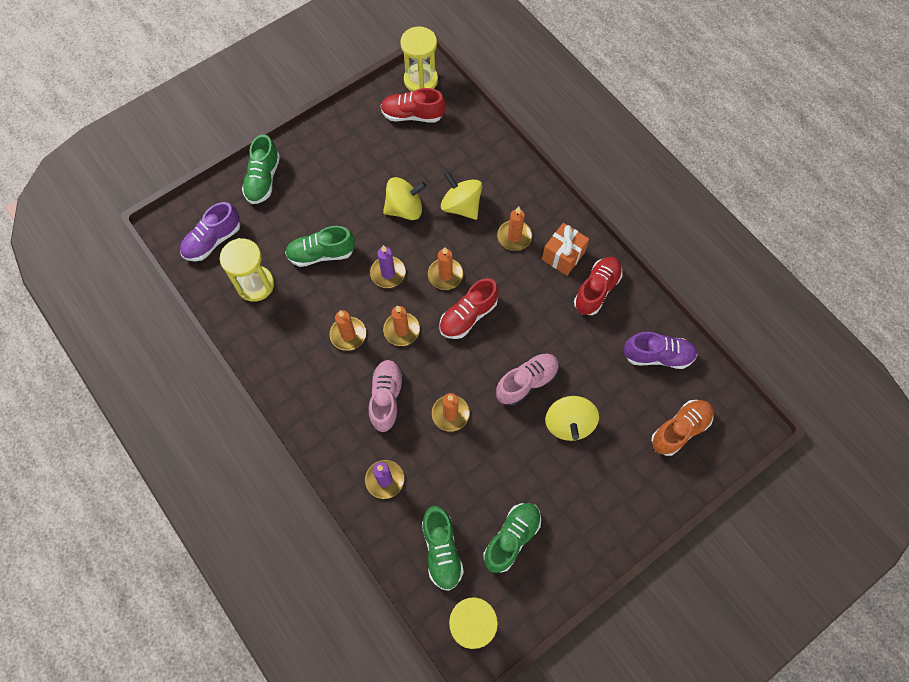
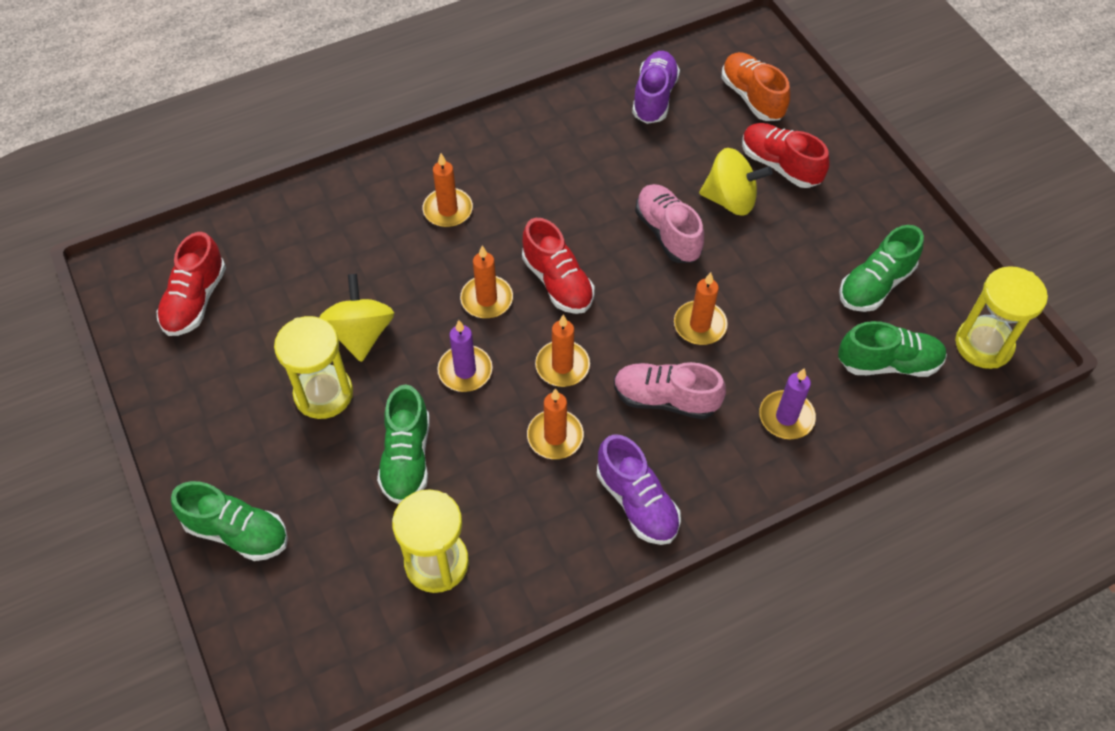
camera: 80 degrees left, 10 degrees down
purple shoe [180,202,240,261] -> purple shoe moved to [597,434,681,545]
yellow hourglass [400,27,438,92] -> yellow hourglass moved to [274,316,353,419]
yellow spinning top [441,171,482,220] -> none
green shoe [483,503,541,573] -> green shoe turned 90 degrees counterclockwise [839,225,924,312]
orange gift [542,223,589,275] -> none
red shoe [574,257,622,315] -> red shoe moved to [742,123,830,188]

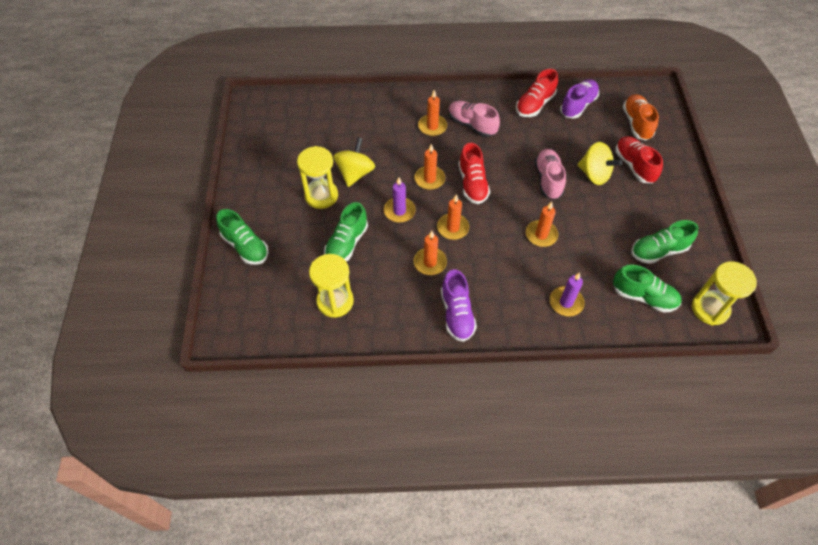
camera: 25 degrees right, 0 degrees up
red shoe [157,232,226,336] -> red shoe moved to [516,69,558,117]
pink shoe [614,362,726,419] -> pink shoe moved to [449,101,500,137]

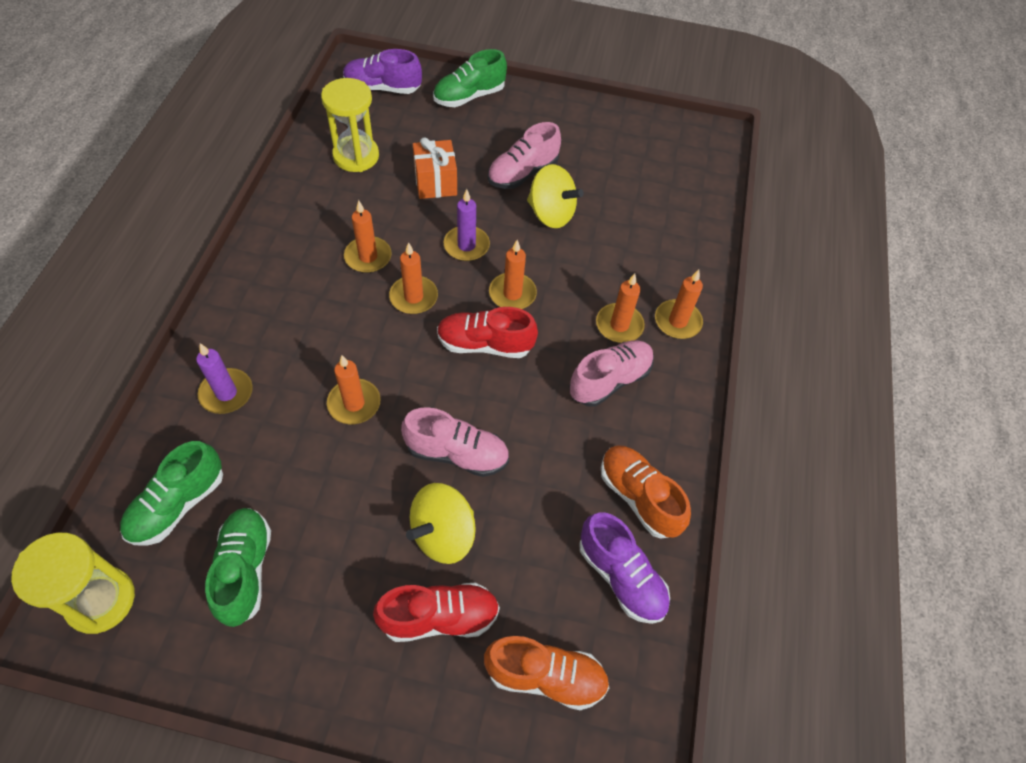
camera: 100 degrees right, 0 degrees up
yellow hourglass [297,146,338,209] -> pink shoe [487,122,561,189]
green shoe [324,202,368,262] -> orange gift [413,137,457,199]
purple shoe [441,269,477,342] -> purple shoe moved to [343,49,422,94]
red shoe [516,69,558,117] -> orange shoe [601,445,691,539]
none -> orange candle [655,270,703,339]

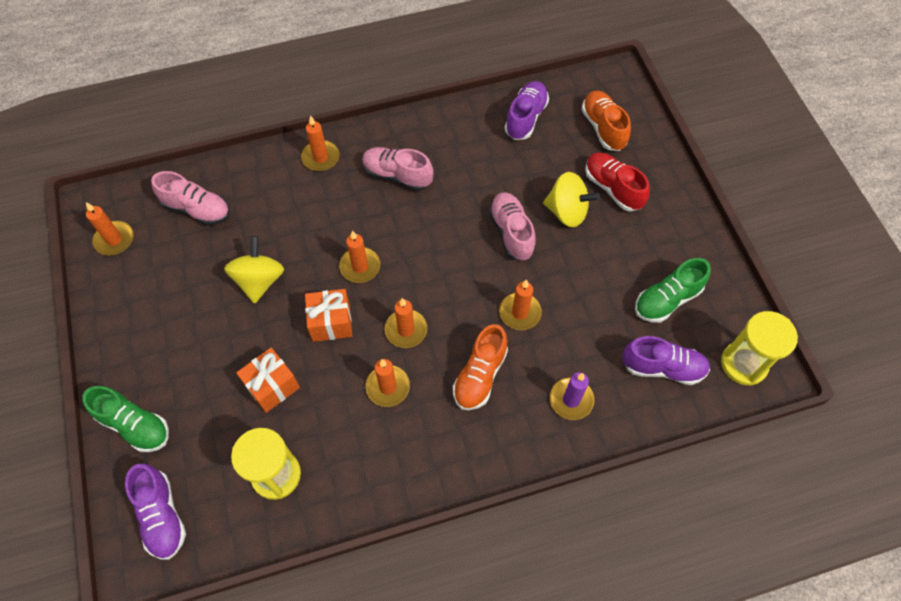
camera: 115 degrees left, 5 degrees up
green shoe [120,441,223,546] -> purple shoe [622,336,710,385]
red shoe [437,307,538,358] -> none
purple candle [444,189,490,261] -> orange gift [305,289,352,342]
pink shoe [487,122,561,189] -> pink shoe moved to [151,171,230,226]
orange candle [596,273,645,343] -> orange candle moved to [86,202,134,255]
orange shoe [601,445,691,539] -> orange shoe moved to [453,324,508,410]

